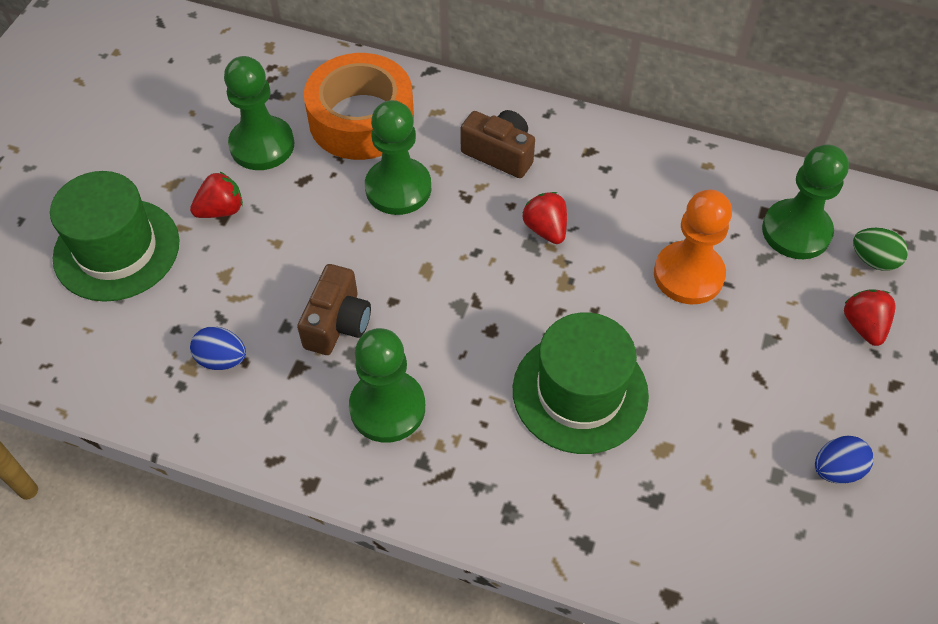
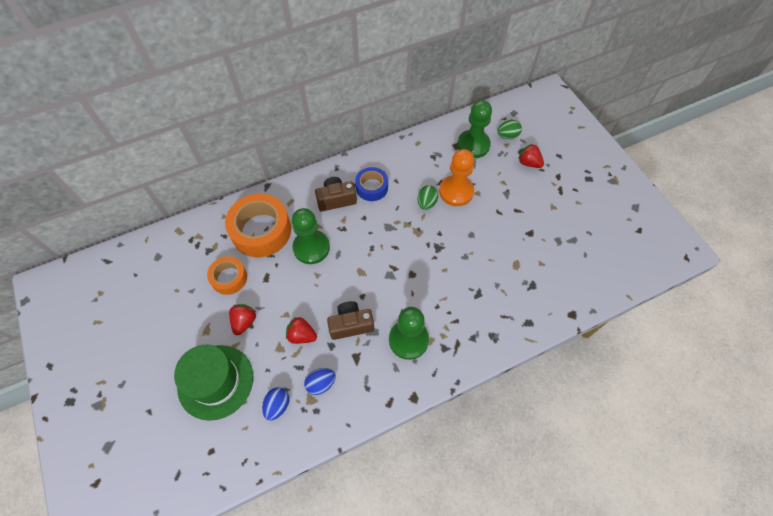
camera: 45 degrees left, 5 degrees up
green pawn [224,56,294,170] -> orange tape [207,256,247,295]
brown camera [297,264,371,355] -> brown camera turned 75 degrees counterclockwise [327,301,374,340]
green hat [513,312,649,454] -> none
red strawberry [522,192,567,244] -> red strawberry moved to [286,317,317,344]
blue egg [815,436,874,484] -> blue egg moved to [262,387,289,421]
none -> blue tape [355,167,388,201]
none -> green egg [418,185,438,210]

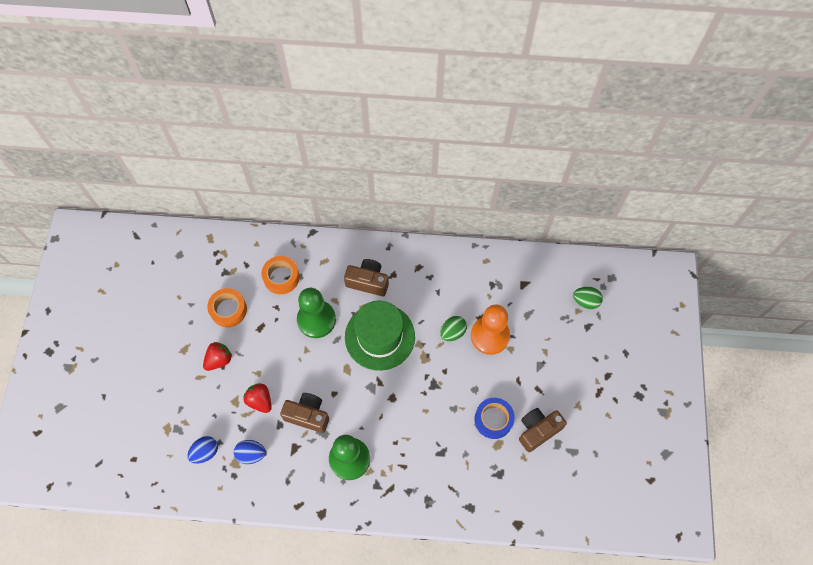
camera: 30 degrees right, 5 degrees up
green hat [174,345,253,421] -> green hat moved to [345,301,415,371]
orange tape [225,194,291,257] -> orange tape [262,256,299,294], size x0.57
blue tape [355,167,388,201] -> blue tape moved to [475,398,515,439]
green pawn [457,100,492,158] -> none
red strawberry [518,144,544,168] -> none
none -> brown camera [519,408,567,452]

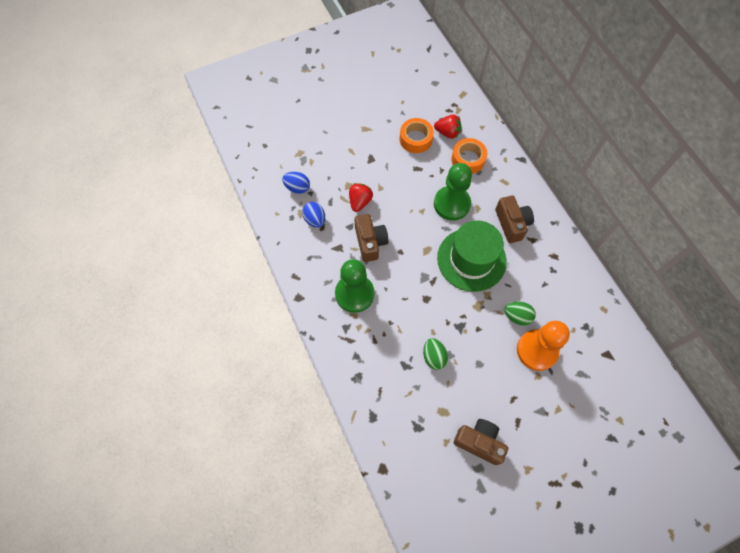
camera: 60 degrees right, 0 degrees up
red strawberry [203,342,232,371] -> red strawberry moved to [434,114,461,139]
blue tape [475,398,515,439] -> none
green egg [573,287,603,309] -> green egg moved to [423,338,448,370]

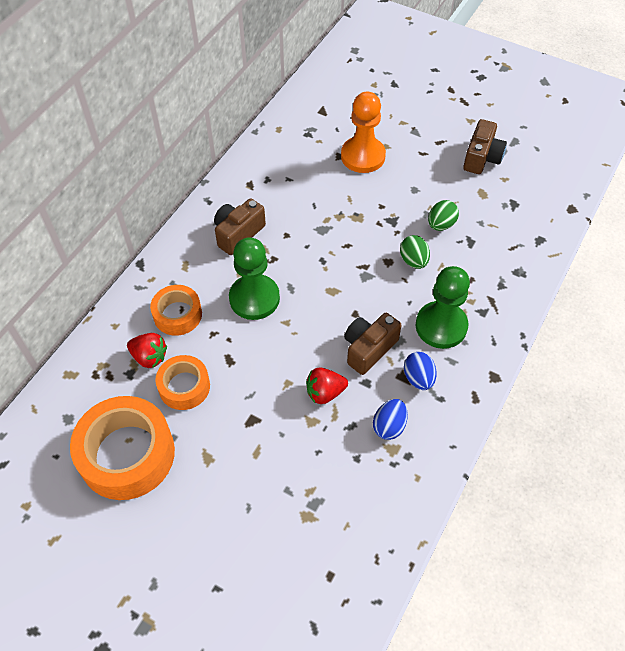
camera: 125 degrees left, 10 degrees down
blue egg [282,172,310,194] -> blue egg moved to [404,352,437,390]
red strawberry [434,114,461,139] -> red strawberry turned 135 degrees clockwise [127,333,167,368]
green hat [437,220,507,292] -> none
brown camera [454,419,508,465] -> brown camera turned 150 degrees counterclockwise [463,119,507,174]
green egg [504,301,536,326] -> green egg moved to [400,235,430,269]
none -> orange tape [70,396,175,500]

